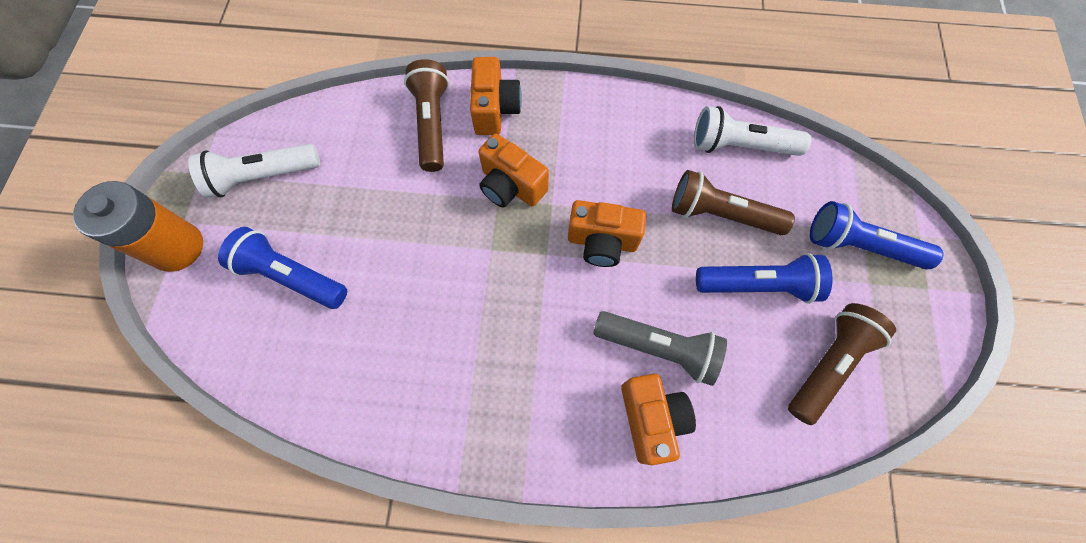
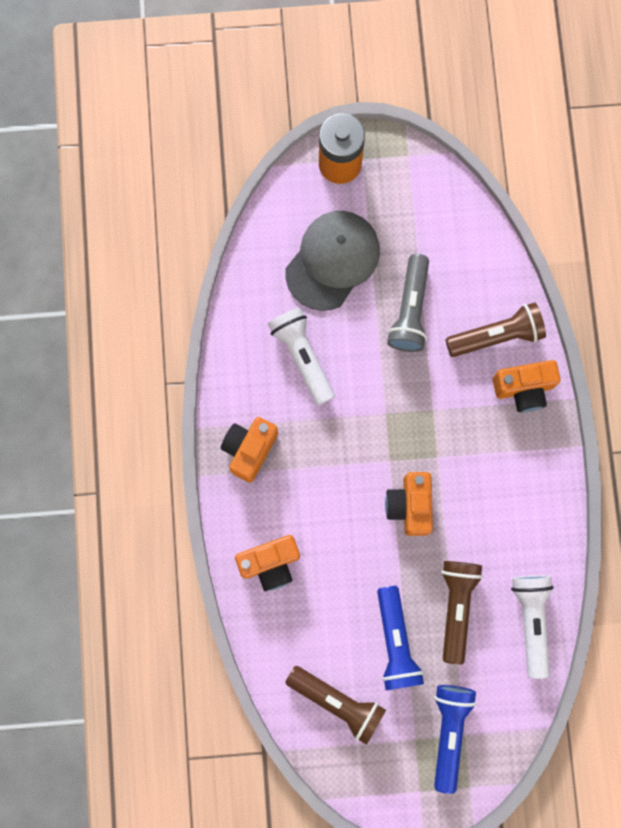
camera: 80 degrees right, 10 degrees up
white flashlight [188,144,320,198] -> white flashlight moved to [268,308,335,405]
blue flashlight [218,227,347,309] -> grey cap [285,211,380,311]
orange camera [479,133,549,207] -> orange camera moved to [221,417,278,483]
grey flashlight [593,311,727,386] -> grey flashlight moved to [387,254,429,352]

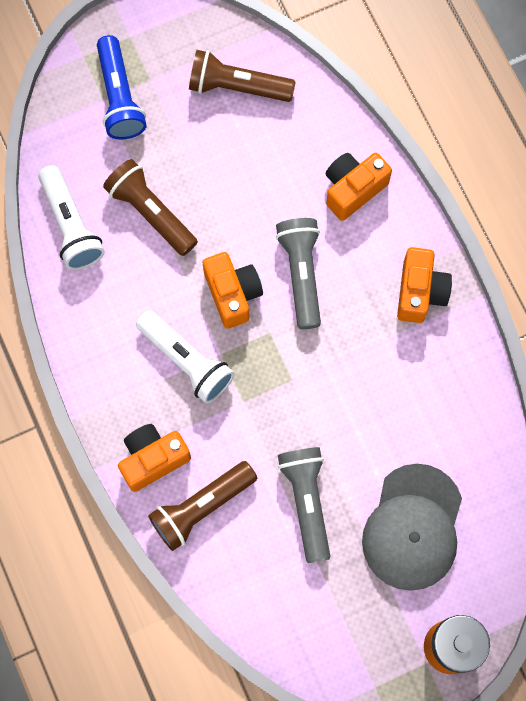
camera: 160 degrees right, 5 degrees down
white flashlight [268,308,335,405] -> white flashlight moved to [136,310,235,404]
blue flashlight [377,586,424,690] -> none
brown flashlight [441,561,483,665] -> brown flashlight turned 150 degrees clockwise [103,159,198,256]
none -> grey flashlight [276,218,321,329]

